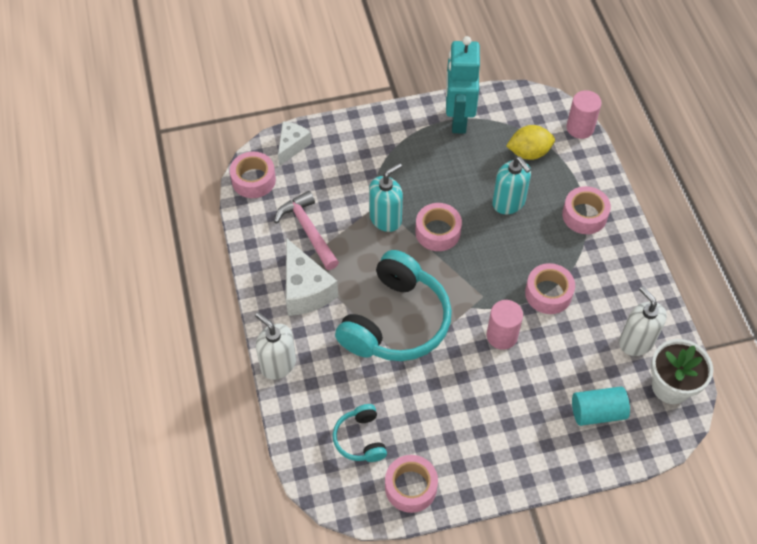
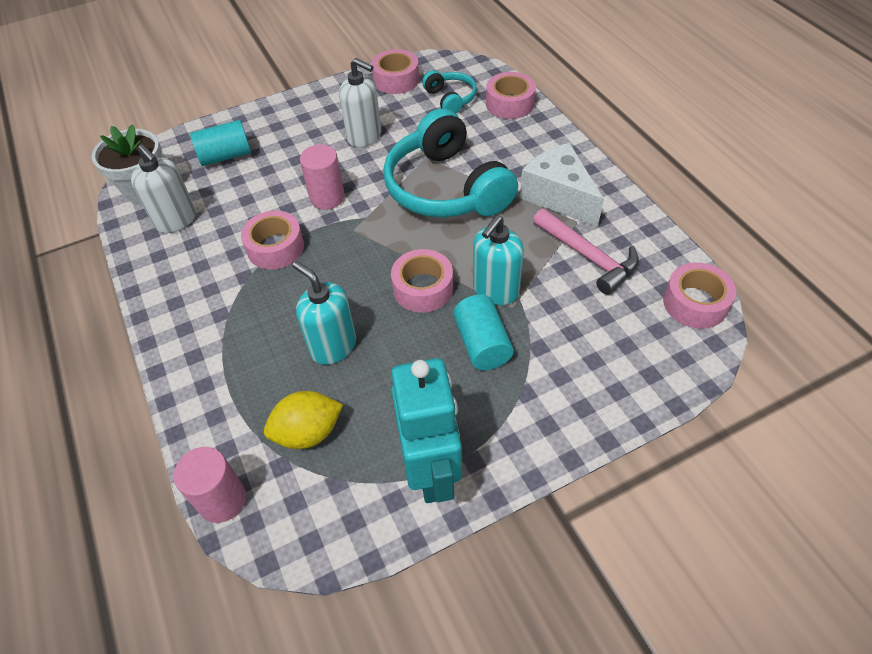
camera: 170 degrees right, 5 degrees down
white soap dispenser [255,312,296,380] -> white soap dispenser moved to [339,58,381,148]
white cheese [278,121,312,166] -> none
turquoise headphones [335,250,452,361] -> turquoise headphones turned 45 degrees counterclockwise [383,108,518,218]
pink tape [562,186,611,234] -> pink tape moved to [486,72,536,119]
none -> turquoise cylinder [453,294,514,370]

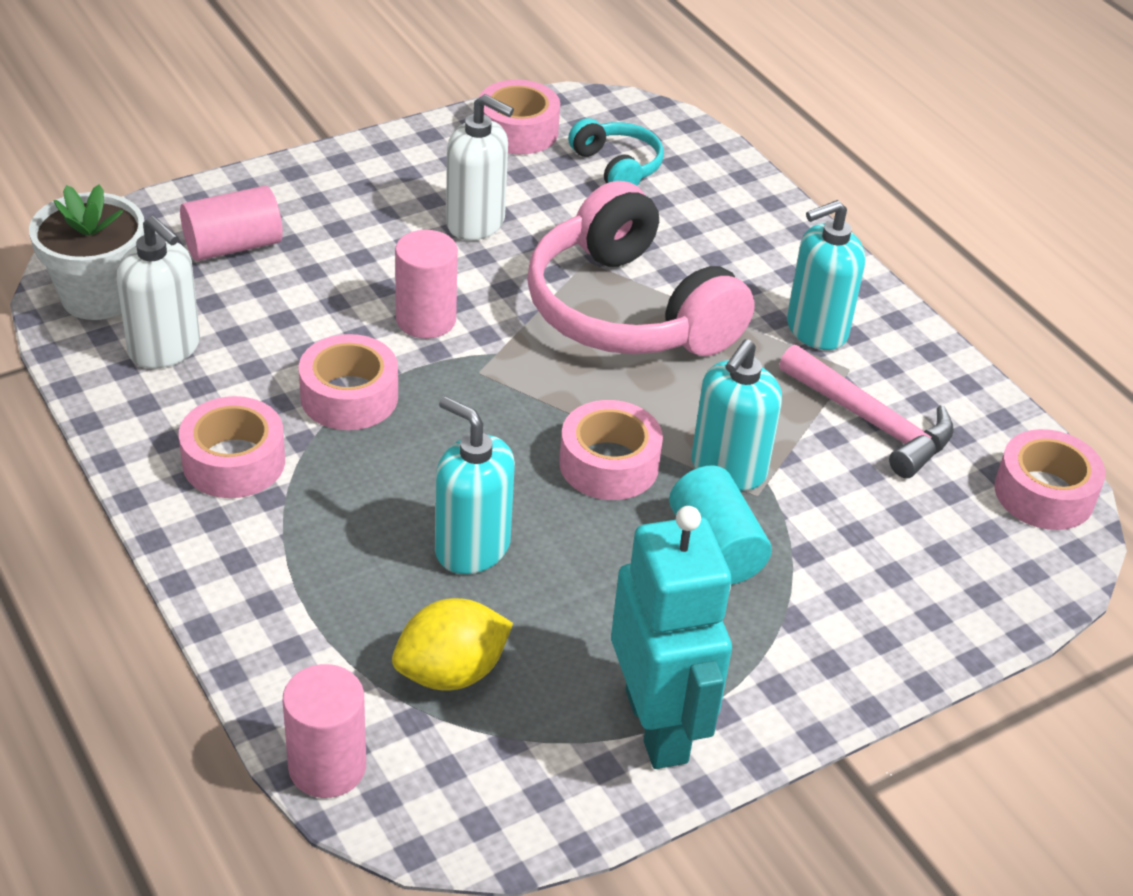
camera: 10 degrees left, 10 degrees down
turquoise cylinder [190,120,251,166] -> pink cylinder [180,186,283,261]
turquoise headphones [383,108,518,218] -> pink headphones [527,181,755,356]
pink tape [486,72,536,119] -> pink tape moved to [179,396,285,498]
white cheese [520,143,604,227] -> turquoise soap dispenser [787,200,865,350]

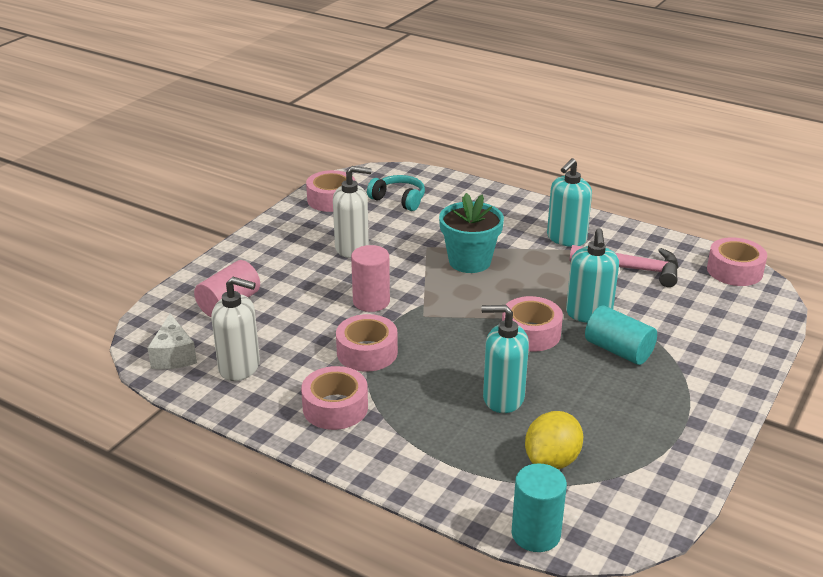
camera: 25 degrees left, 10 degrees down
white flower pot [29,185,144,320] -> white cheese [148,314,197,369]
pink cylinder [283,664,366,798] -> turquoise cylinder [512,463,567,552]
pink headphones [527,181,755,356] -> turquoise flower pot [439,193,504,273]
turquoise robot [611,506,732,769] -> none

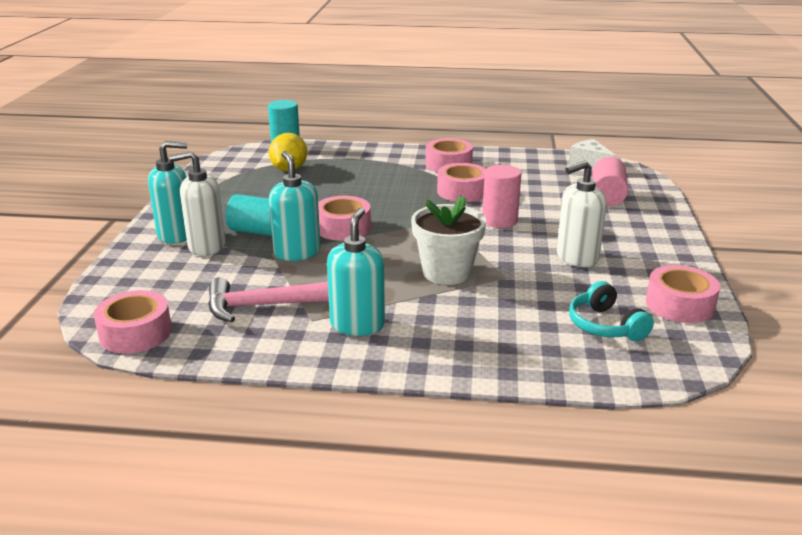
camera: 155 degrees right, 5 degrees down
white soap dispenser [211,277,260,381] -> white soap dispenser moved to [169,151,226,256]
turquoise headphones [367,175,425,211] -> turquoise headphones turned 60 degrees clockwise [569,281,654,341]
turquoise flower pot [439,193,504,273] -> white flower pot [411,195,486,285]
turquoise soap dispenser [481,305,529,413] -> turquoise soap dispenser moved to [148,141,187,244]

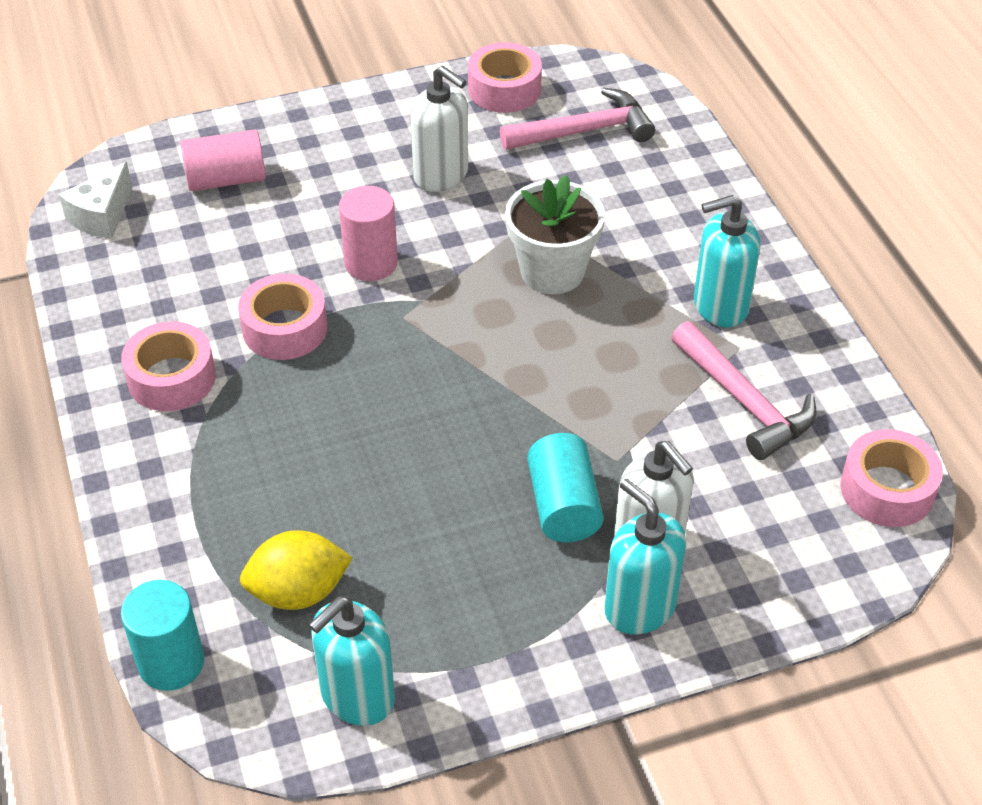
camera: 115 degrees left, 20 degrees up
turquoise soap dispenser [269,151,321,261] -> turquoise soap dispenser moved to [309,596,395,726]
pink tape [318,196,371,241] -> none
turquoise headphones [569,281,654,341] -> pink hammer [500,88,655,150]

